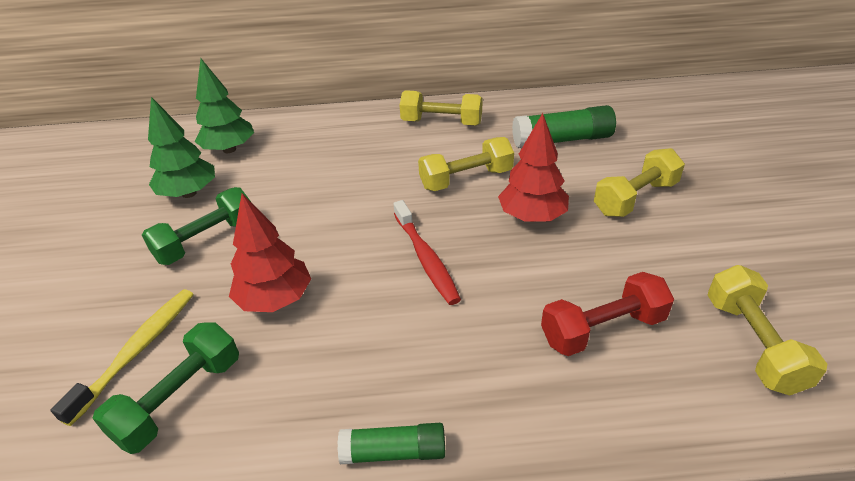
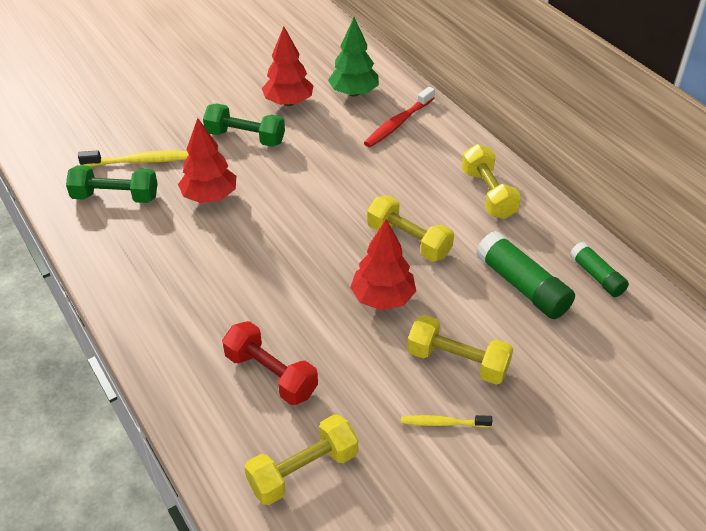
camera: 60 degrees right, 5 degrees up
green tree [148,97,215,198] -> red tree [262,26,314,106]
green glue stick [338,423,446,464] -> green glue stick moved to [570,242,629,297]
red toothbrush [393,200,461,305] -> red toothbrush moved to [364,87,435,147]
none -> yellow toothbrush [401,415,492,428]

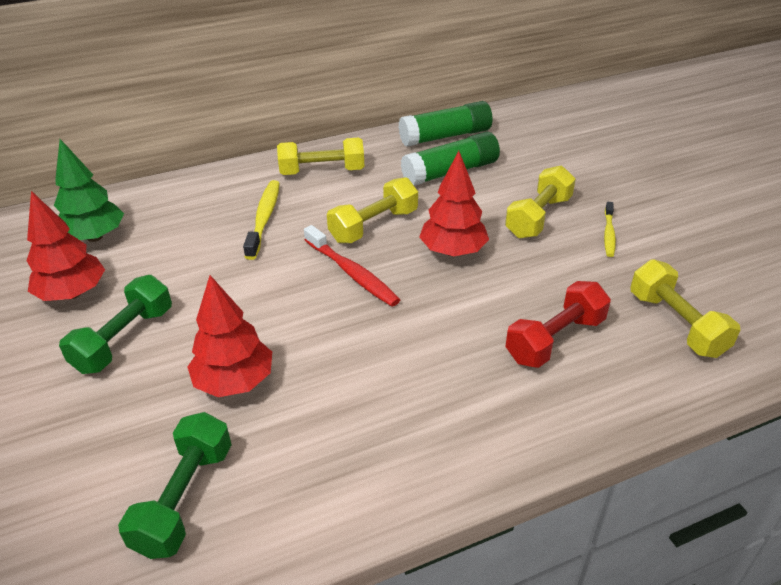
camera: 80 degrees left, 5 degrees down
yellow toothbrush [78,151,189,167] -> yellow toothbrush moved to [243,180,280,260]
red toothbrush [364,87,435,147] -> red toothbrush moved to [304,225,400,307]
green glue stick [570,242,629,297] -> green glue stick [399,101,493,147], size x1.63

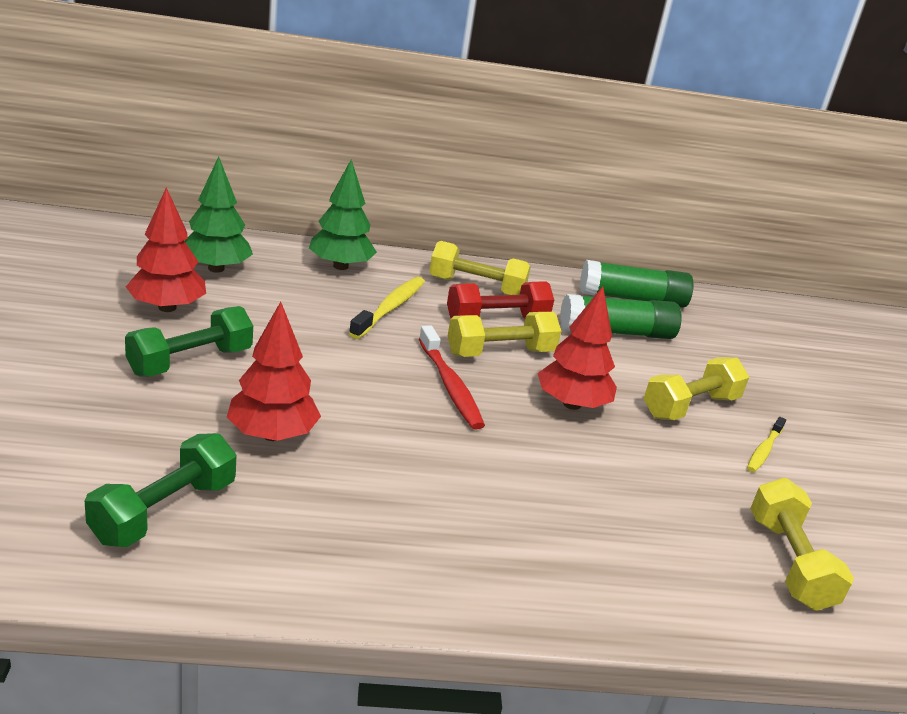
camera: 15 degrees right, 10 degrees down
red dumbbell [505,281,611,368] -> red dumbbell moved to [447,281,554,319]
none -> green tree [309,159,377,270]

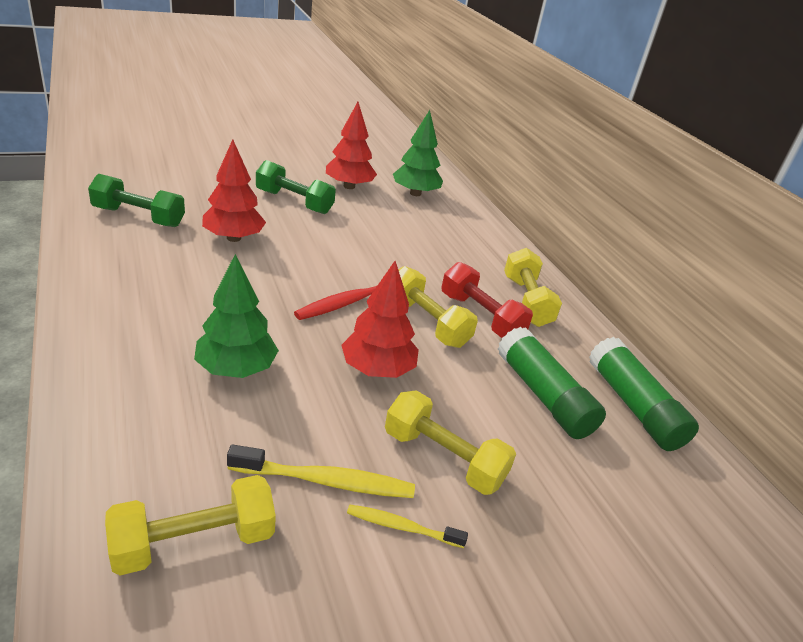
camera: 70 degrees right, 5 degrees up
green tree [309,159,377,270] -> green tree moved to [194,254,279,378]
yellow toothbrush [349,277,425,339] -> yellow toothbrush moved to [227,445,415,498]

